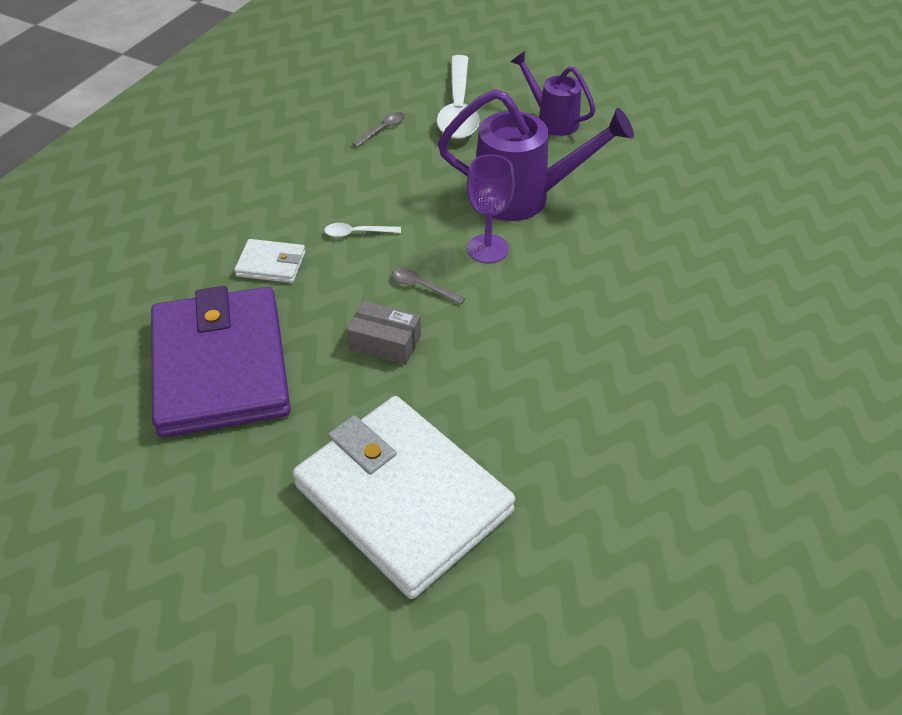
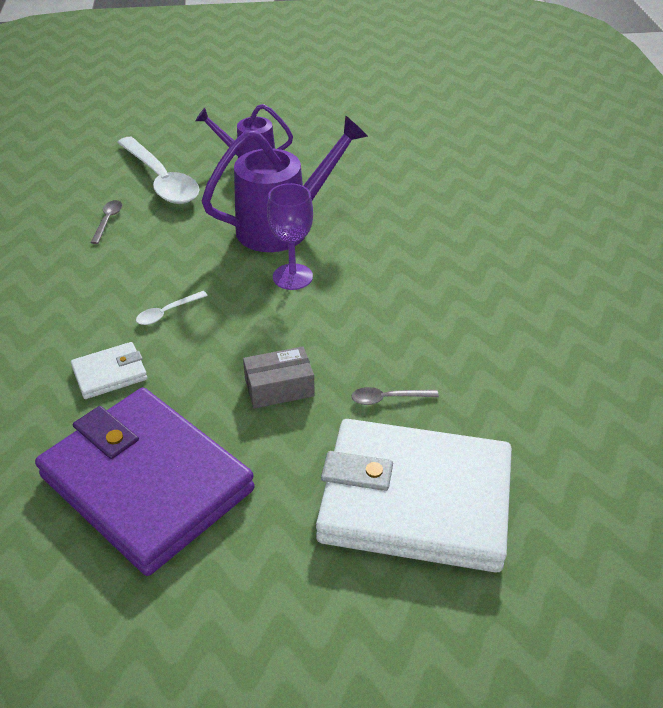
camera: 35 degrees left, 5 degrees down
grey spoon [392,268,465,304] -> grey spoon moved to [351,387,439,405]

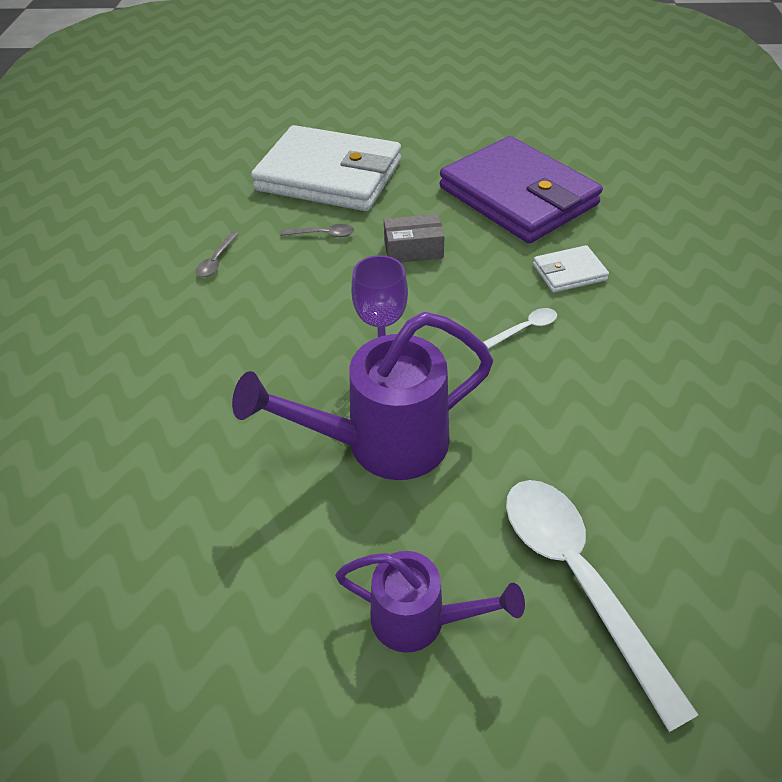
camera: 170 degrees left, 5 degrees up
grey spoon [90,200,122,244] -> grey spoon moved to [196,232,239,277]

